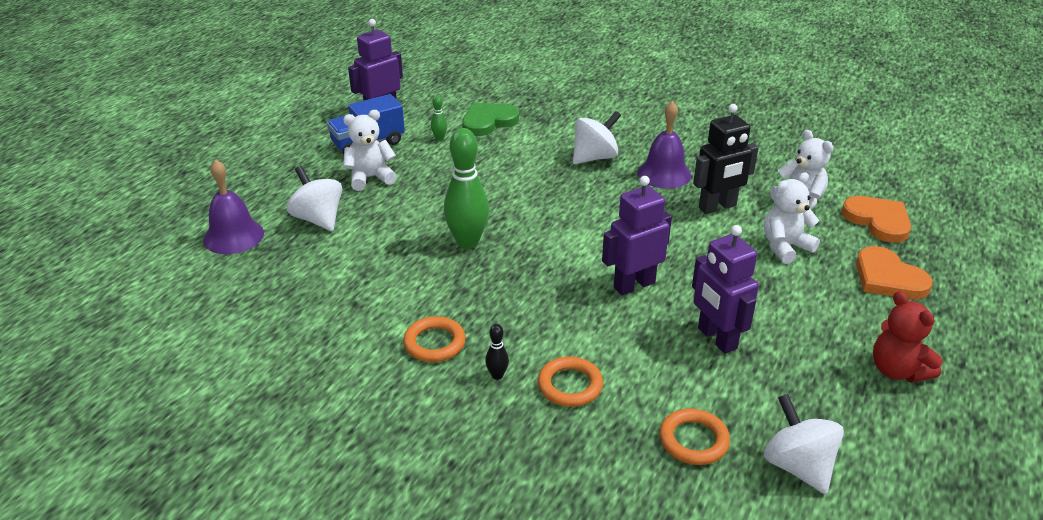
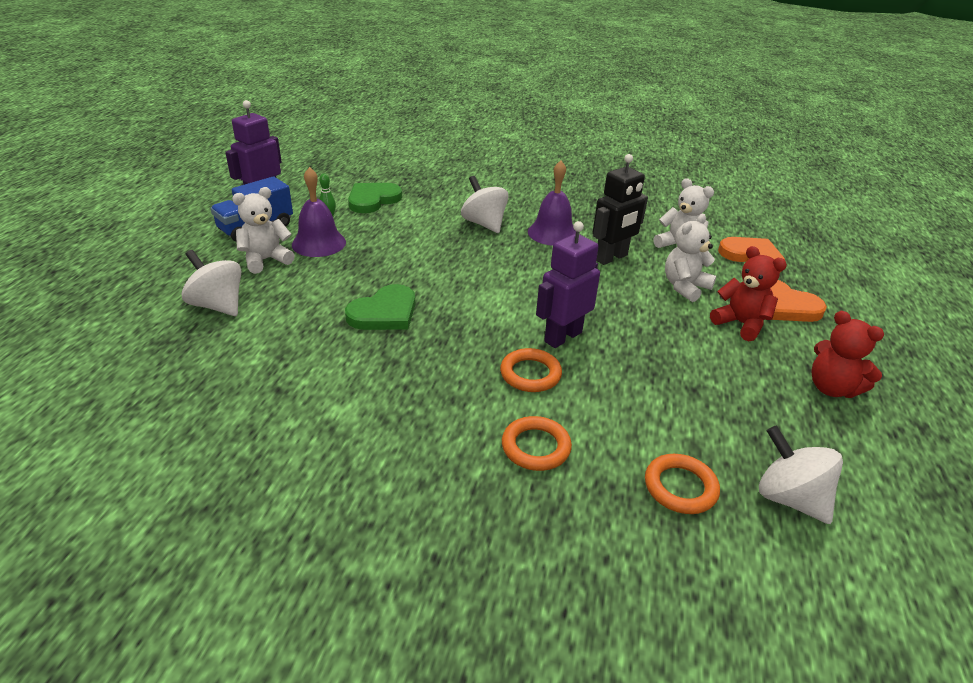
camera: 15 degrees left, 0 degrees up
purple bell [203,159,264,254] -> purple bell moved to [292,167,346,257]
orange ring [403,316,466,362] -> orange ring moved to [500,348,562,392]
green bowling pin [444,128,489,249] -> green heart [345,284,415,330]
black bowling pin [485,324,509,380] -> none
white spinning top [573,111,621,164] -> white spinning top turned 75 degrees counterclockwise [461,176,509,233]
purple robot [692,225,759,354] -> none
none -> red teddy bear [710,246,787,341]

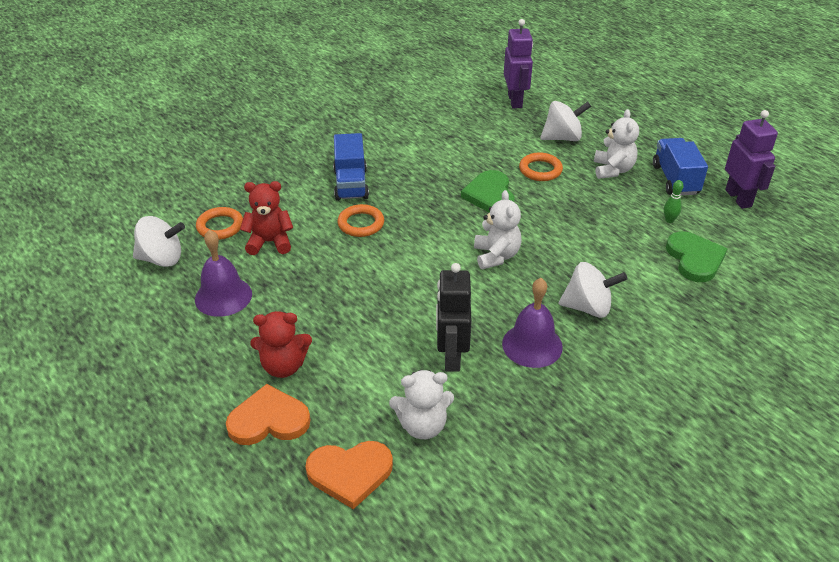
camera: 130 degrees right, 5 degrees up
purple bell [292,167,346,257] -> purple bell moved to [195,230,252,317]
orange ring [502,416,572,471] -> orange ring moved to [519,153,563,181]
purple robot [536,221,600,348] -> purple robot moved to [504,19,533,109]
white teddy bear [665,214,716,302] -> white teddy bear moved to [474,190,522,269]
red teddy bear [811,311,884,398] -> red teddy bear moved to [240,181,293,255]
none -> blue truck [333,133,369,201]

